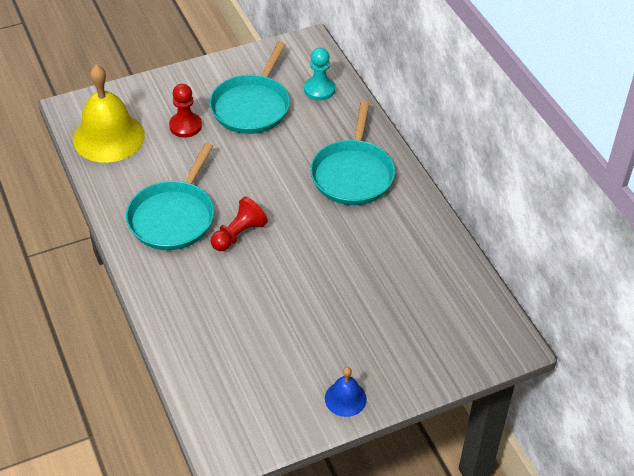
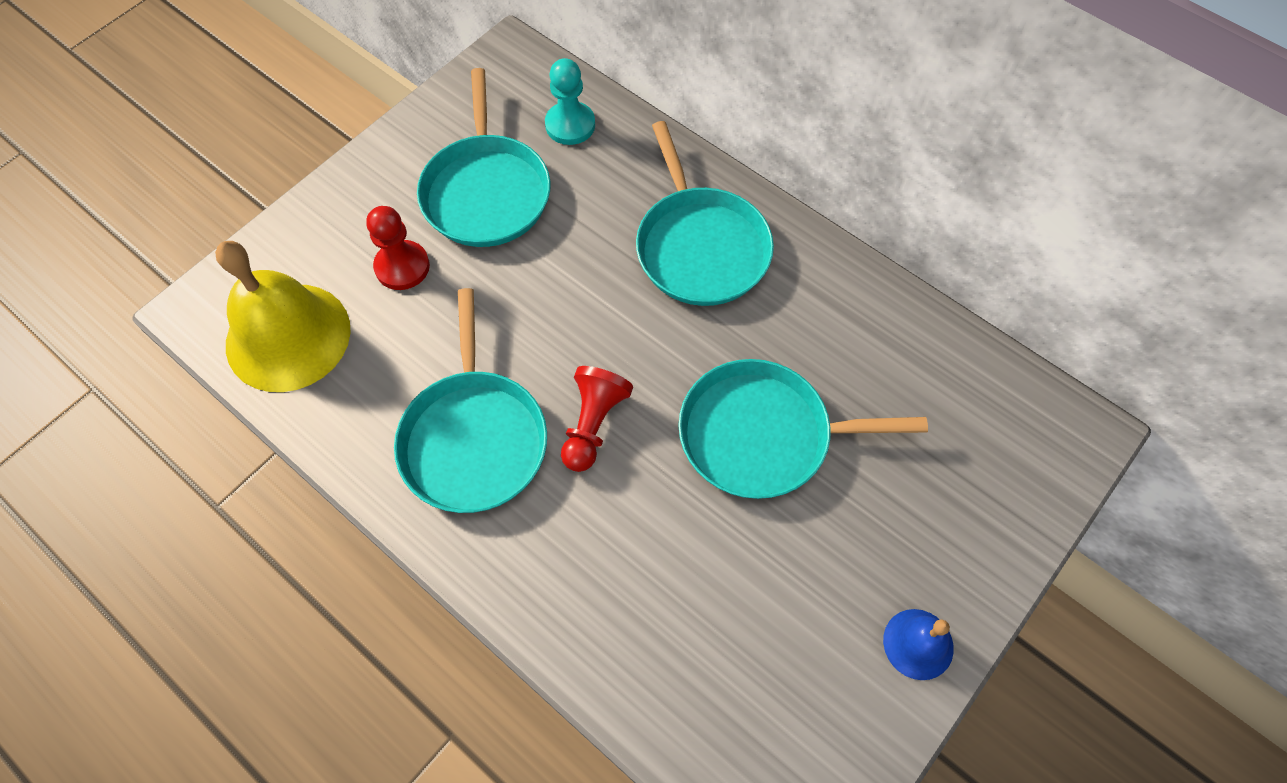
camera: 25 degrees left, 15 degrees up
none -> turquoise pan [678,359,928,499]

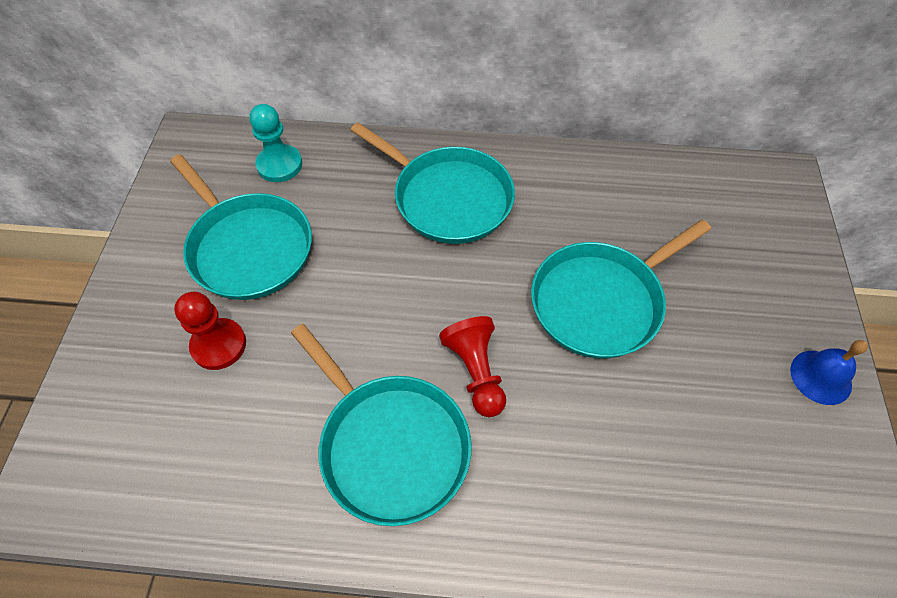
camera: 35 degrees left, 5 degrees down
yellow bell [215,241,351,392] -> none

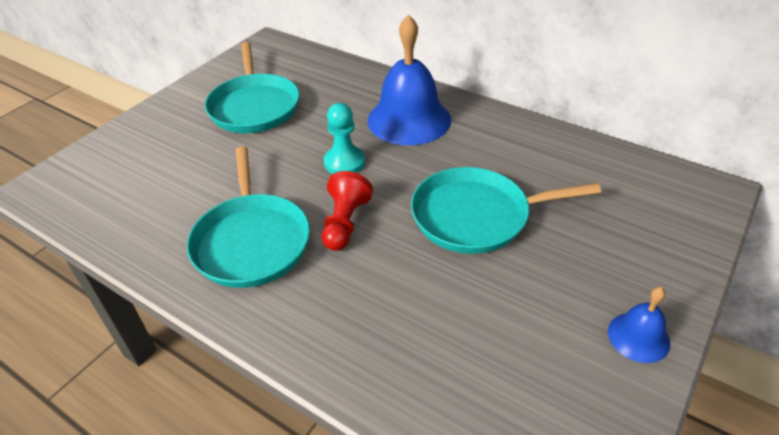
camera: 30 degrees right, 15 degrees down
red pawn [174,291,246,370] -> none
turquoise pawn [249,104,302,182] -> turquoise pawn moved to [324,103,365,174]
turquoise pan [351,122,515,244] -> blue bell [368,15,451,145]

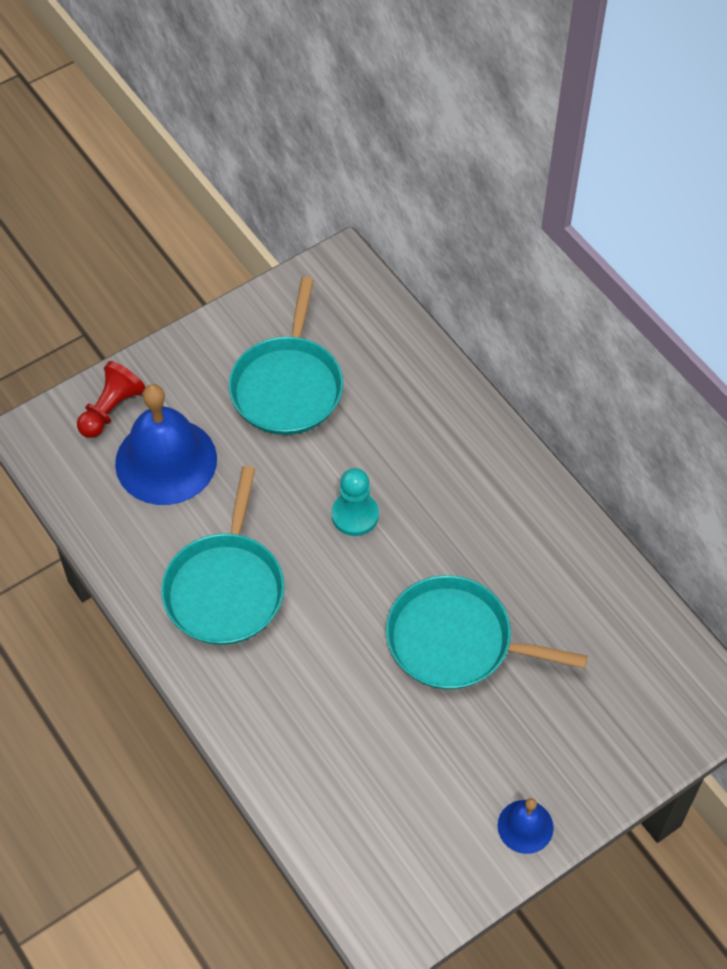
camera: 20 degrees right, 15 degrees up
red pawn [322,171,373,251] -> red pawn moved to [77,361,146,438]
blue bell [368,15,451,145] -> blue bell moved to [115,384,217,505]

